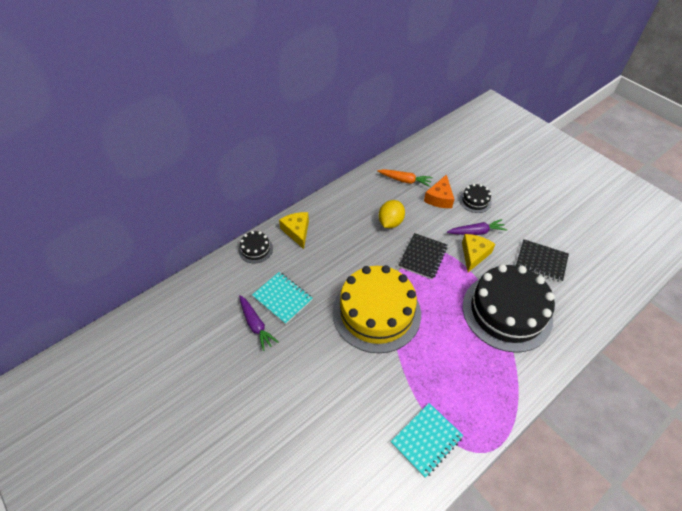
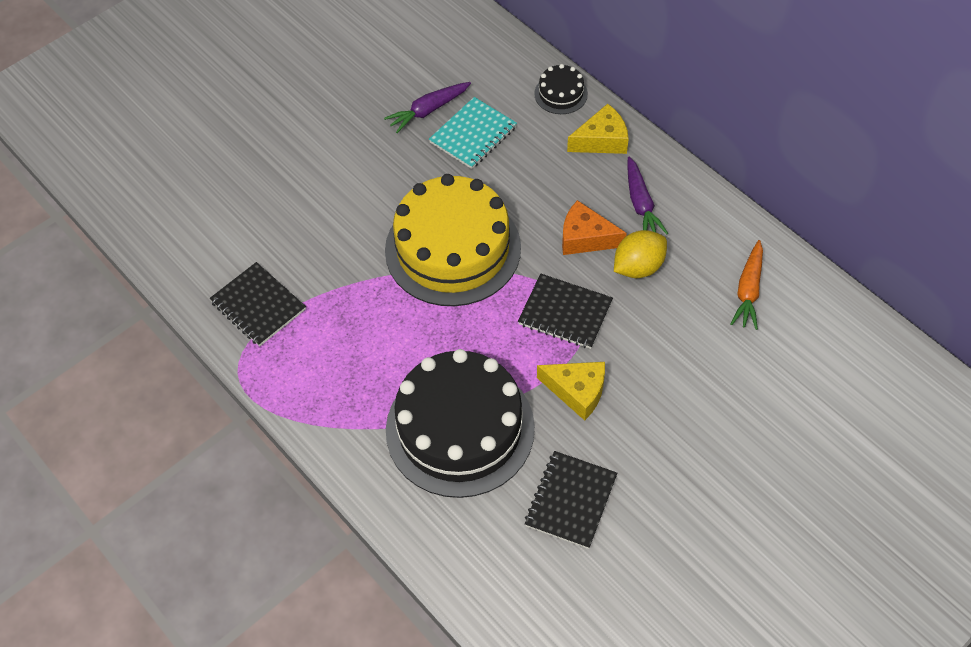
camera: 90 degrees right, 5 degrees up
yellow lemon [379,200,405,228] -> yellow lemon turned 60 degrees counterclockwise [614,230,667,278]
turquoise notebook [391,403,464,478] -> black notebook [209,262,306,346]
orange cheese [424,174,454,208] -> orange cheese moved to [562,200,627,255]
purple carrot [447,219,507,235] -> purple carrot moved to [627,156,668,234]
black cake [459,184,492,213] -> none

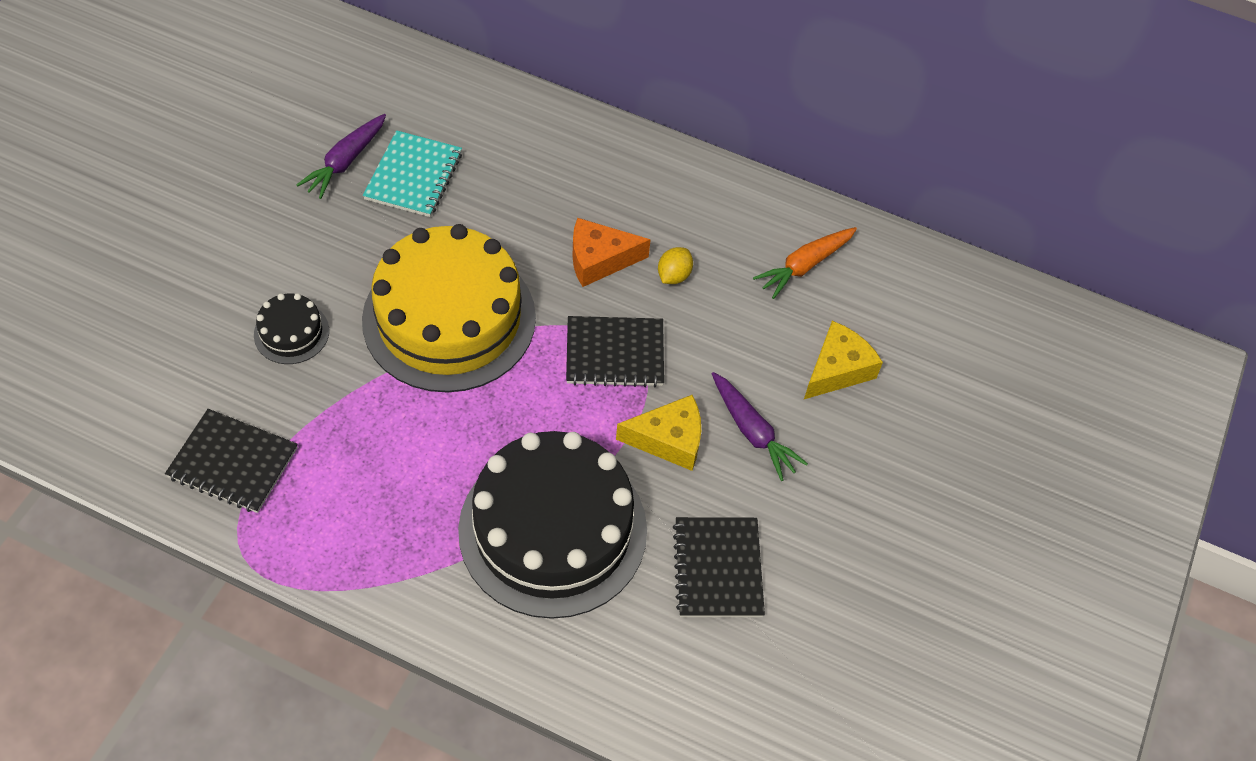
camera: 30 degrees left, 0 degrees up
black cake [534,64,588,114] -> black cake moved to [254,293,329,364]
yellow cheese [567,104,629,154] -> yellow cheese moved to [804,321,883,399]
yellow lemon [614,230,667,278] -> yellow lemon [658,247,693,284], size x0.61
purple carrot [627,156,668,234] -> purple carrot moved to [712,372,808,481]
orange carrot [731,240,763,330] -> orange carrot turned 60 degrees clockwise [753,227,857,299]

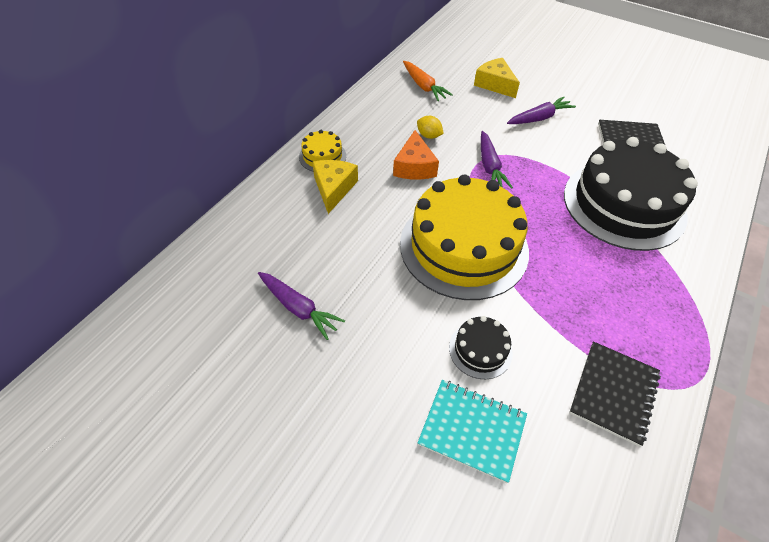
camera: 80 degrees left, 5 degrees down
turquoise notebook [363,130,462,217] -> turquoise notebook moved to [418,380,527,483]
black notebook [566,316,664,387] -> purple carrot [481,131,513,189]
yellow cheese [616,395,701,471] -> yellow cheese moved to [312,160,358,214]
none -> yellow cake [299,130,346,172]

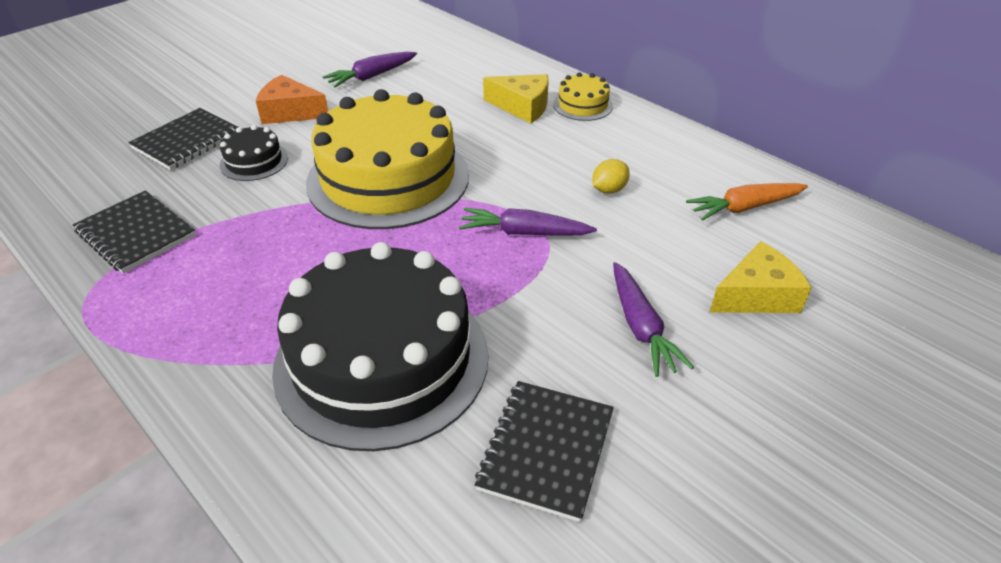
camera: 105 degrees right, 10 degrees down
orange cheese [393,130,439,180] -> orange cheese moved to [256,75,328,124]
turquoise notebook [418,380,527,483] -> black notebook [128,108,238,170]

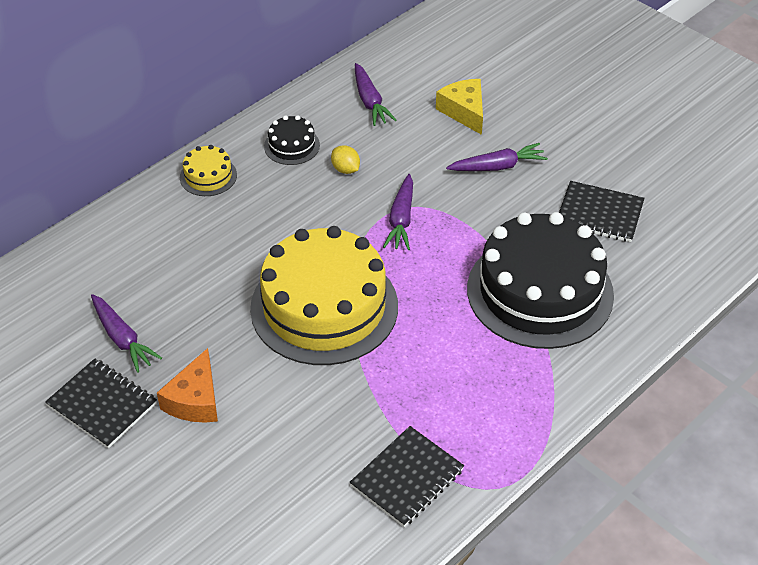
camera: 90 degrees left, 5 degrees up
black notebook [128,108,238,170] -> black notebook moved to [45,358,157,448]
black cake [220,125,288,181] -> black cake moved to [264,115,320,165]
yellow cheese [483,74,549,123] -> none
orange carrot [686,183,808,221] -> purple carrot [355,63,397,126]

